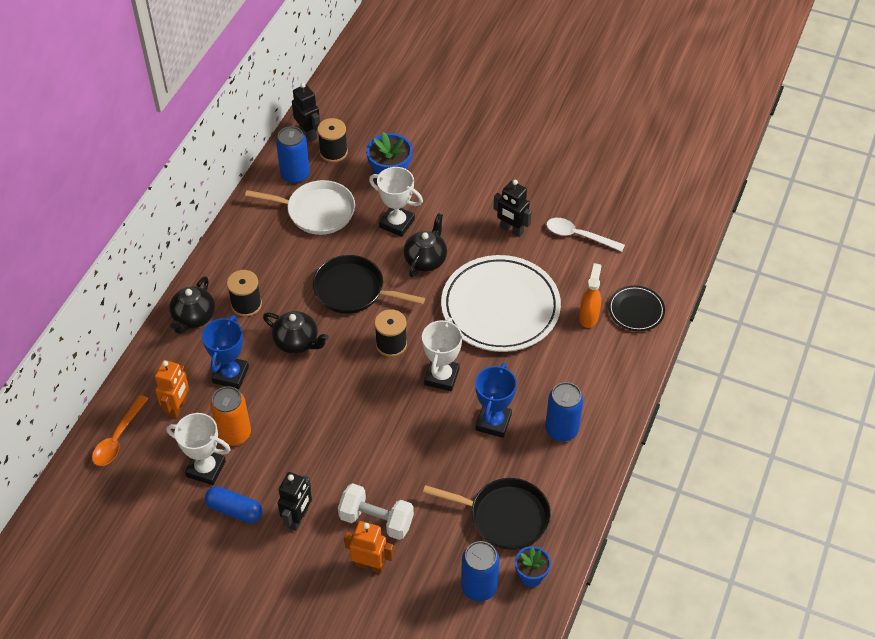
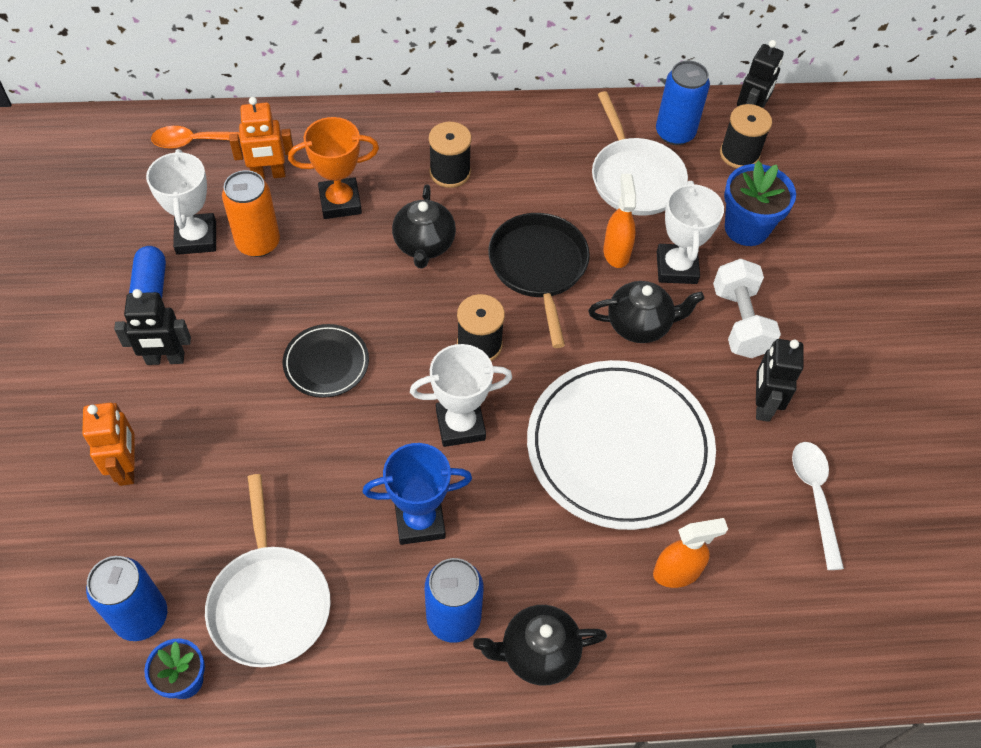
camera: 60 degrees right, 5 degrees up
black teapot [169,276,215,334] -> black teapot moved to [473,605,607,685]
blue trophy [202,315,249,389] -> orange trophy [288,117,379,219]
white dumbbell [338,483,414,540] -> white dumbbell moved to [713,259,781,358]
black pan [423,478,551,550] -> white pan [205,474,331,667]
black plate [608,285,665,331] -> black plate moved to [283,324,369,398]
none -> orange spray bottle [603,174,637,268]

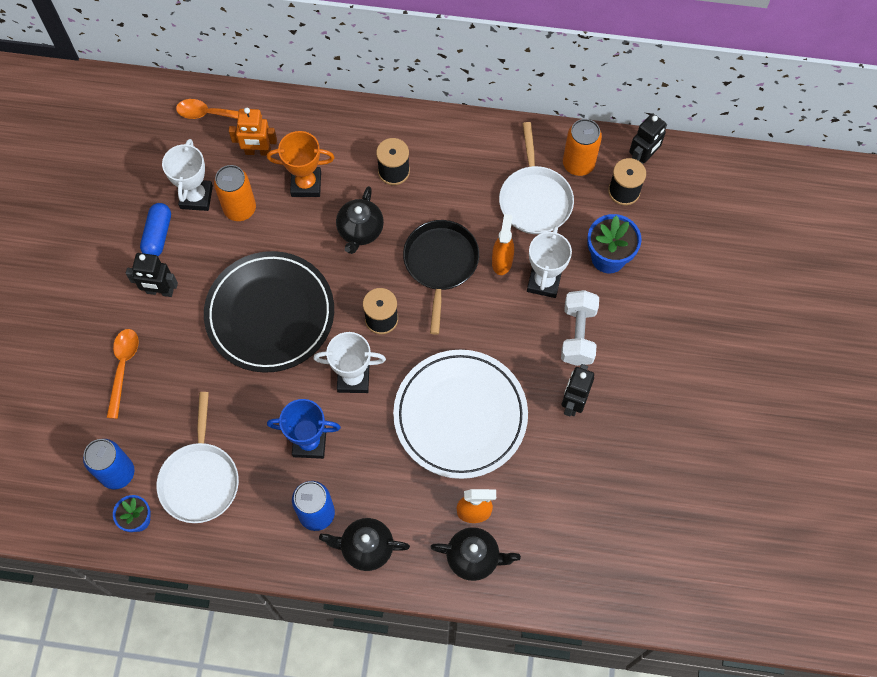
camera: 15 degrees right, 10 degrees up
orange robot [82,403,134,486] -> orange spoon [106,329,139,419]
black plate [283,324,369,398] -> black plate [204,251,334,373], size x2.11
black teapot [588,281,704,343] -> black teapot moved to [430,527,521,581]
blue can [656,60,710,145] -> orange can [563,119,602,176]
white spoon [792,442,844,570] -> none

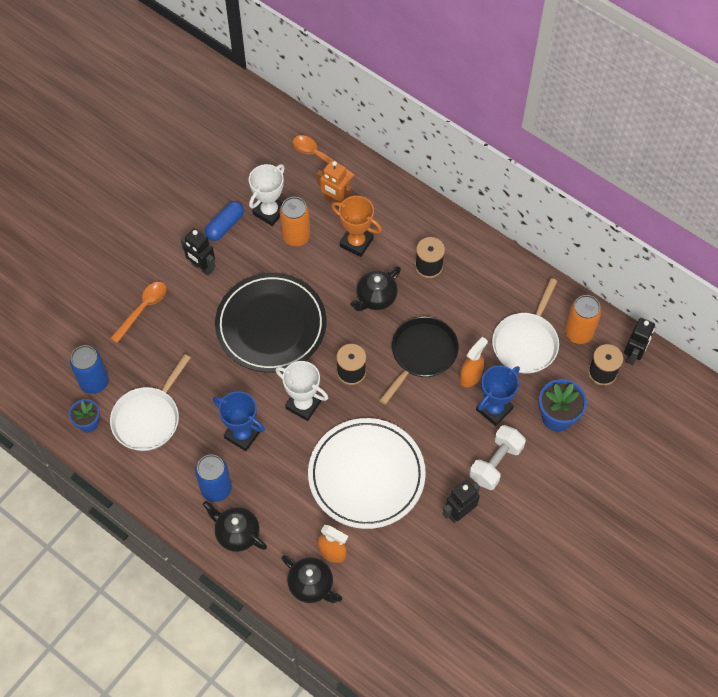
camera: 30 degrees right, 5 degrees down
white trophy [527,226,572,298] -> blue trophy [476,365,520,426]
black robot [629,113,667,164] -> black robot turned 45 degrees counterclockwise [624,318,655,365]

